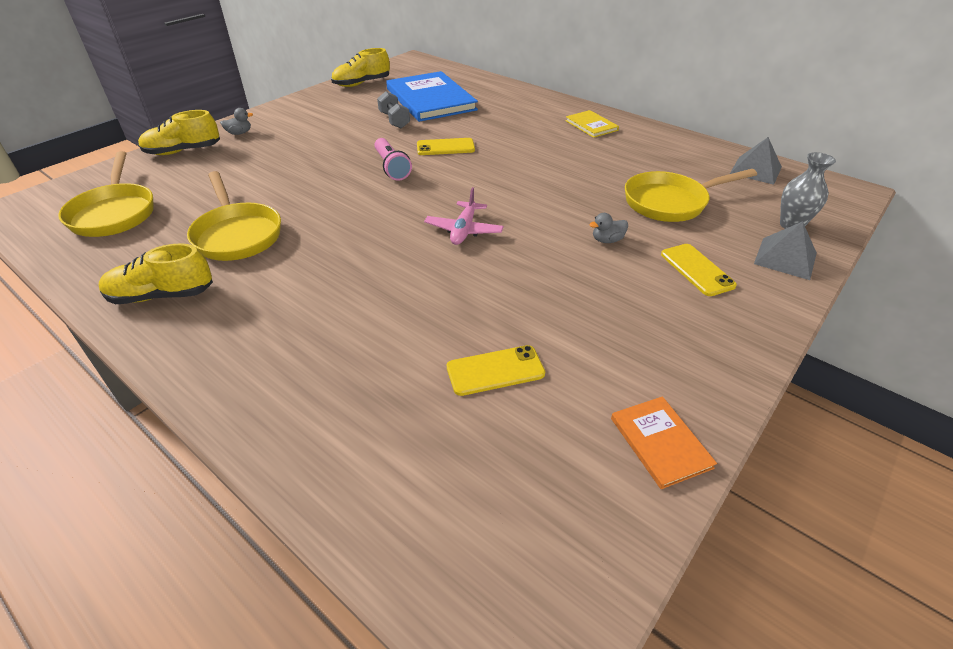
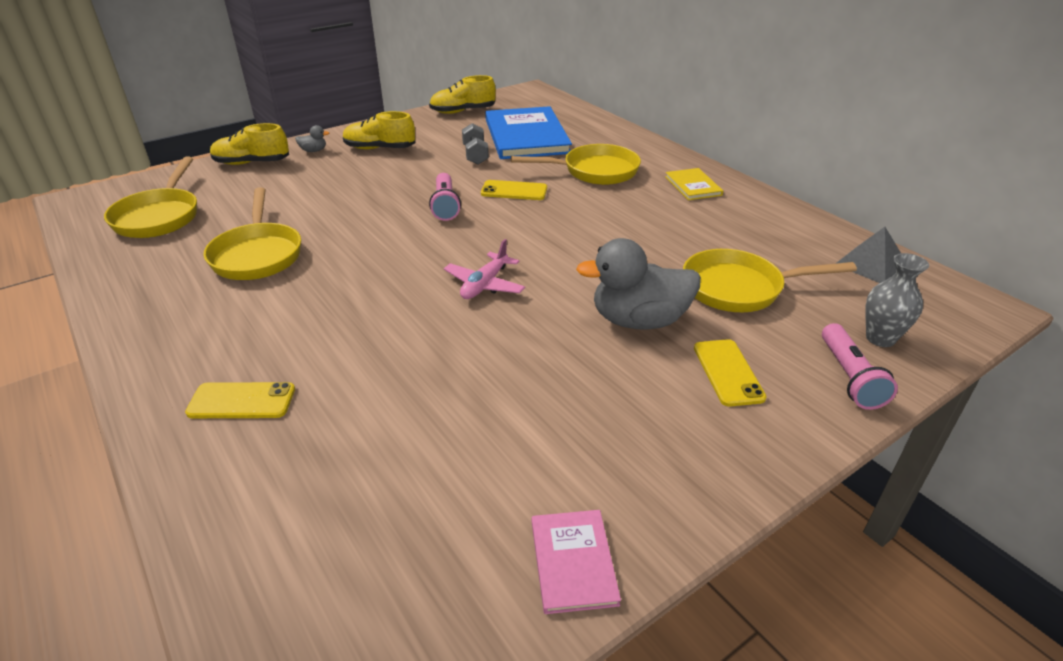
camera: 15 degrees right, 5 degrees down
yellow shoe [99,243,213,304] -> yellow shoe moved to [343,111,415,149]
yellow phone [447,345,545,396] -> yellow phone moved to [185,382,295,418]
grey duck [589,213,628,243] -> grey duck [576,238,701,330], size x2.42
orange book [611,396,717,489] -> pink book [532,510,621,614]
grey pyramid [754,221,817,280] -> pink flashlight [822,323,898,410]
none -> yellow pan [511,144,641,185]

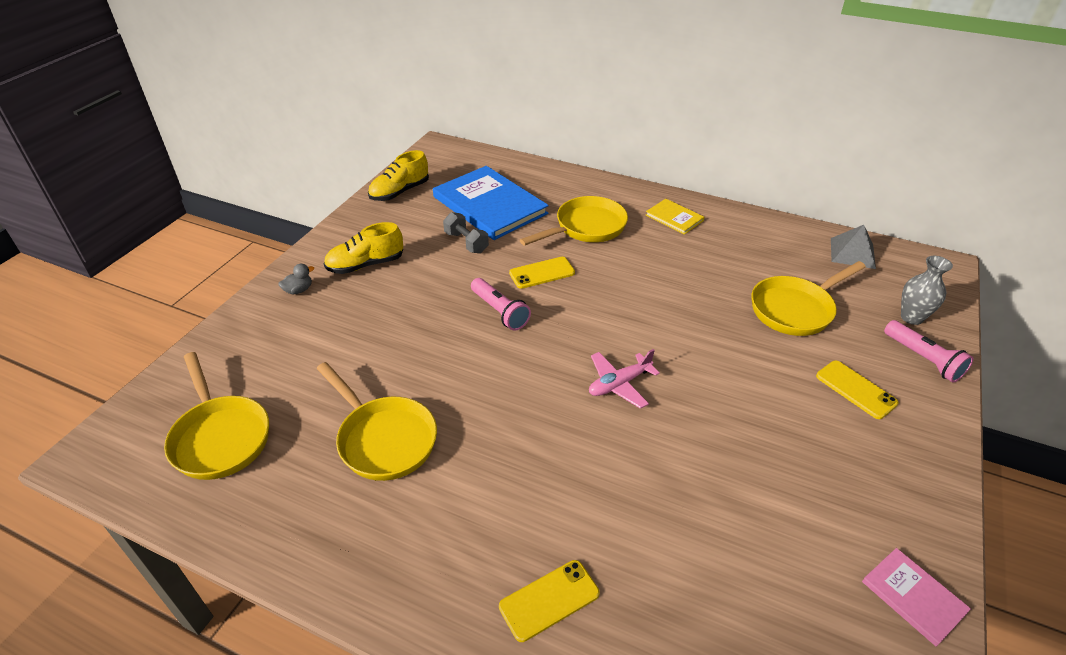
camera: 30 degrees left, 5 degrees up
yellow shoe [210,123,289,165] -> none
pink plane [444,239,525,299] -> pink plane turned 60 degrees clockwise [589,349,660,409]
grey duck [576,238,701,330] -> none

